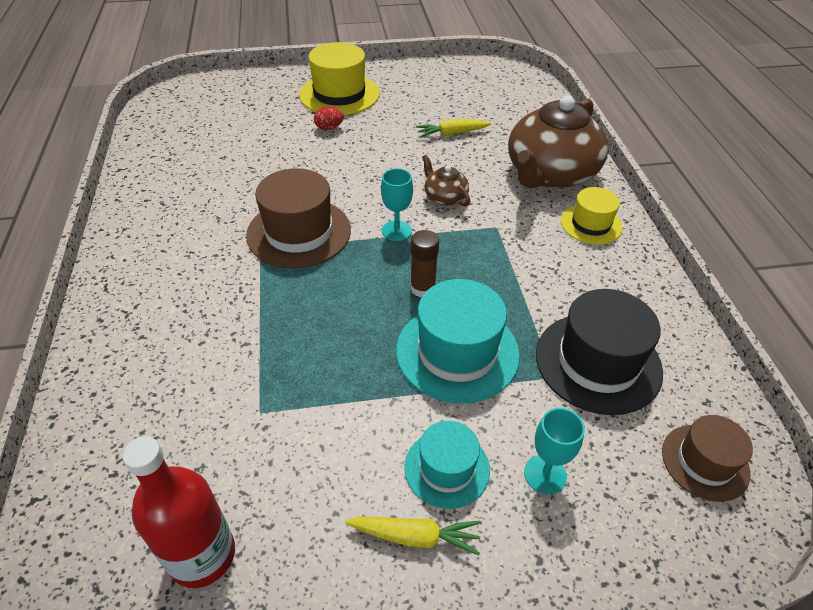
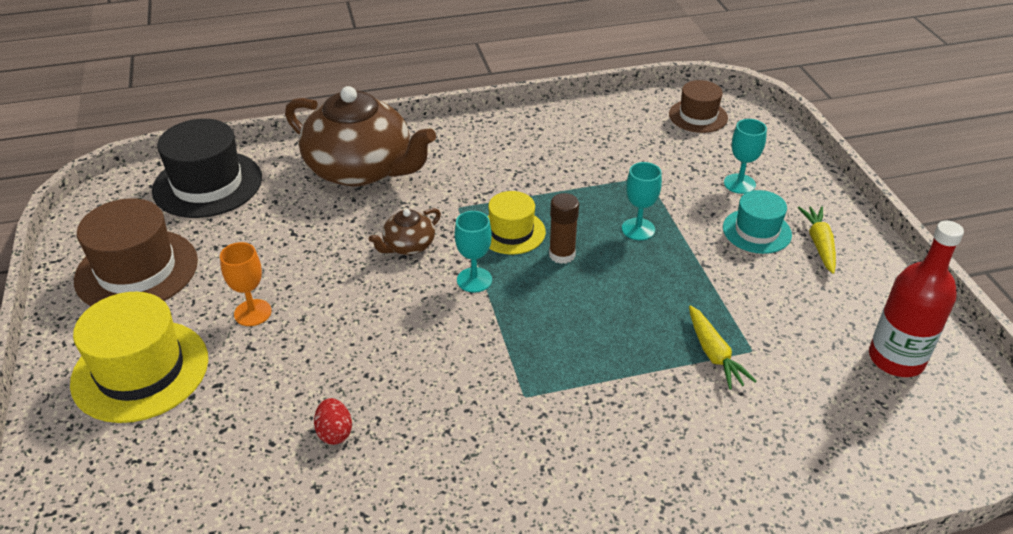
camera: 95 degrees left, 5 degrees down
brown hat [246,168,351,268] -> brown hat moved to [74,198,198,306]
red egg [314,106,344,130] -> red egg moved to [314,398,352,445]
turquoise hat [396,279,520,403] -> turquoise goblet [622,162,662,240]
yellow carrot [416,119,491,137] -> yellow carrot moved to [689,305,756,390]
black hat [536,289,663,415] -> black hat moved to [152,119,262,218]
yellow hat [561,187,622,245] -> yellow hat moved to [488,191,546,254]
none -> orange goblet [220,242,272,326]

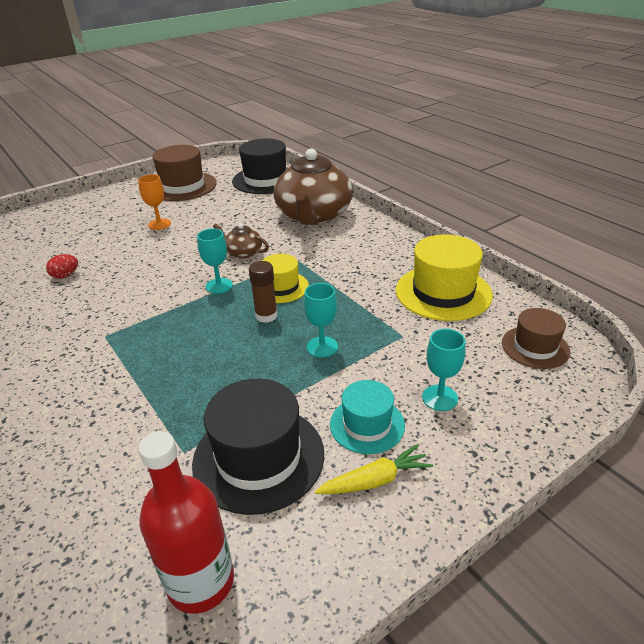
camera: 70 degrees right, 5 degrees down
yellow hat [70,292,208,423] -> yellow hat moved to [396,234,493,321]
yellow carrot [689,305,756,390] -> none
none -> black hat [192,379,324,515]

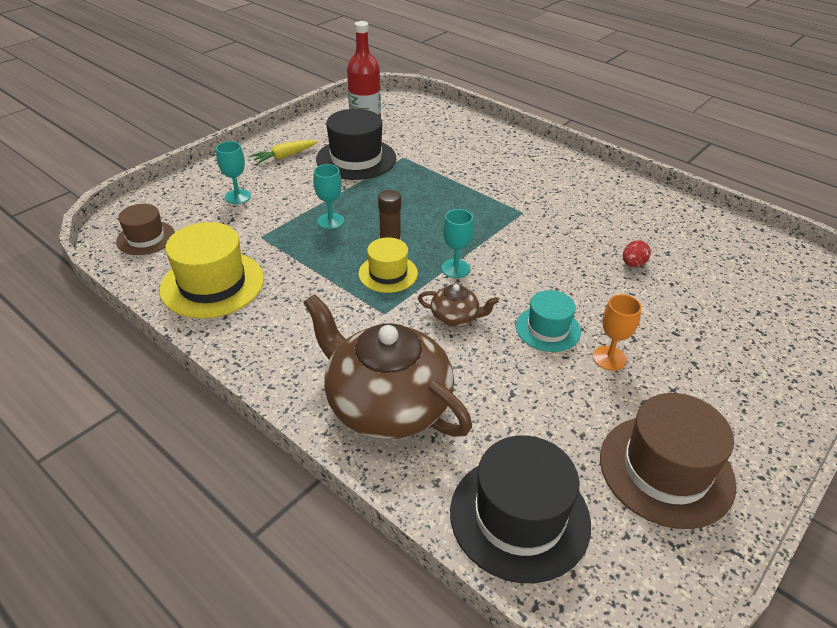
camera: 165 degrees right, 5 degrees up
brown teapot [273,149,353,225] -> brown teapot turned 45 degrees counterclockwise [304,294,472,439]
turquoise hat [330,380,405,454] -> turquoise hat moved to [516,290,581,352]

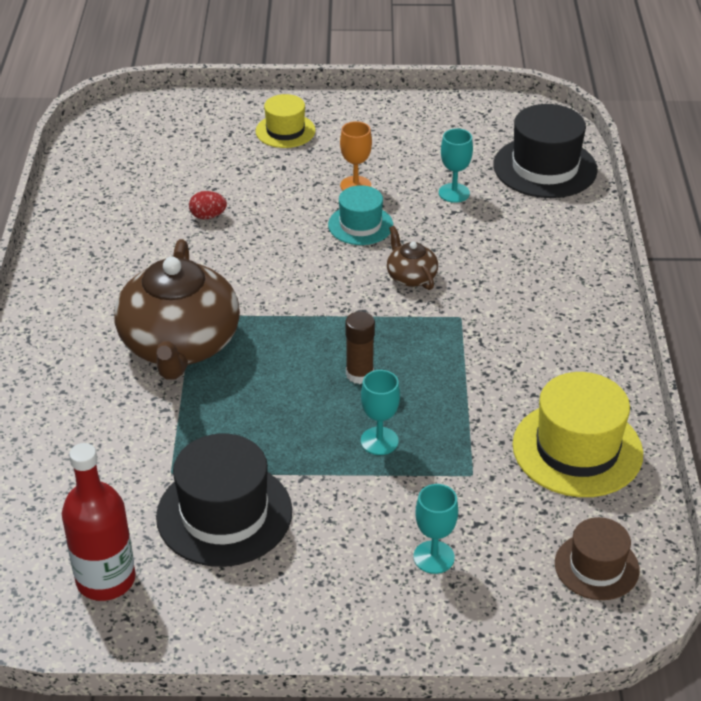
camera: 130 degrees left, 0 degrees up
yellow carrot [250,140,318,164] -> none
brown teapot [304,294,472,439] -> brown teapot moved to [114,239,240,379]
yellow hat [358,237,418,293] -> yellow hat moved to [256,94,316,148]
turquoise goblet [441,209,474,278] -> turquoise goblet moved to [439,129,473,203]
brown hat [600,393,736,529] -> none

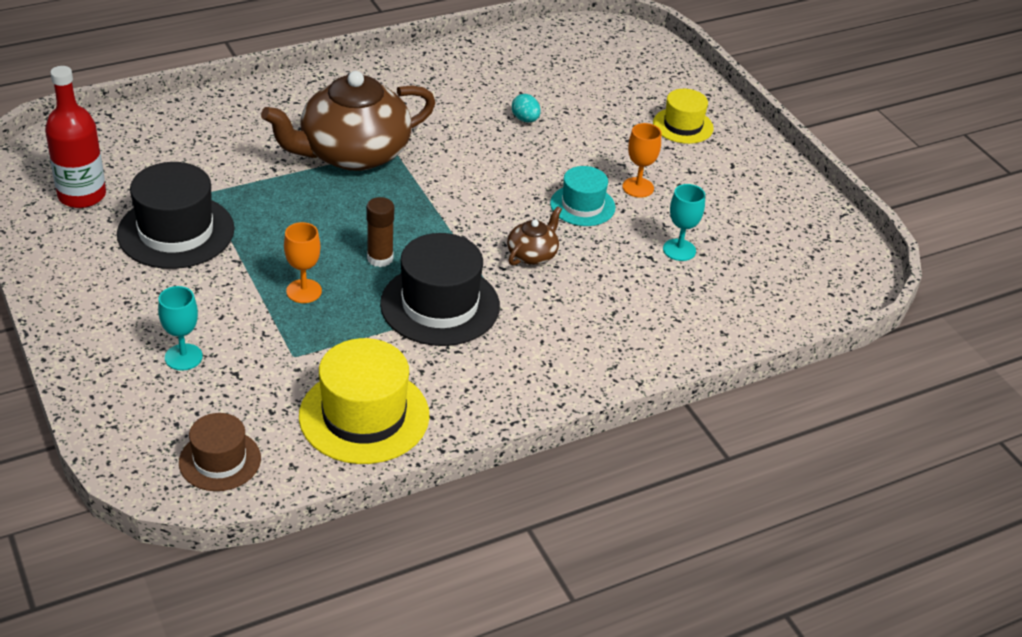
camera: 60 degrees right, 0 degrees up
red egg [189,191,227,219] -> turquoise egg [512,94,540,123]
turquoise goblet [361,370,400,455] -> orange goblet [284,222,322,303]
black hat [493,104,598,198] -> black hat moved to [380,233,500,346]

